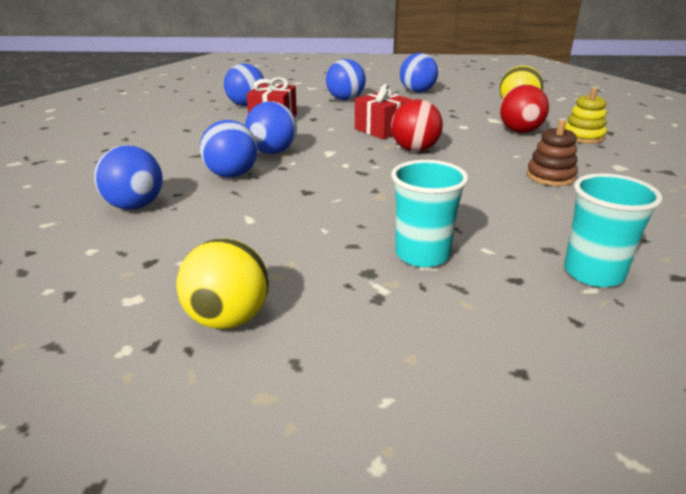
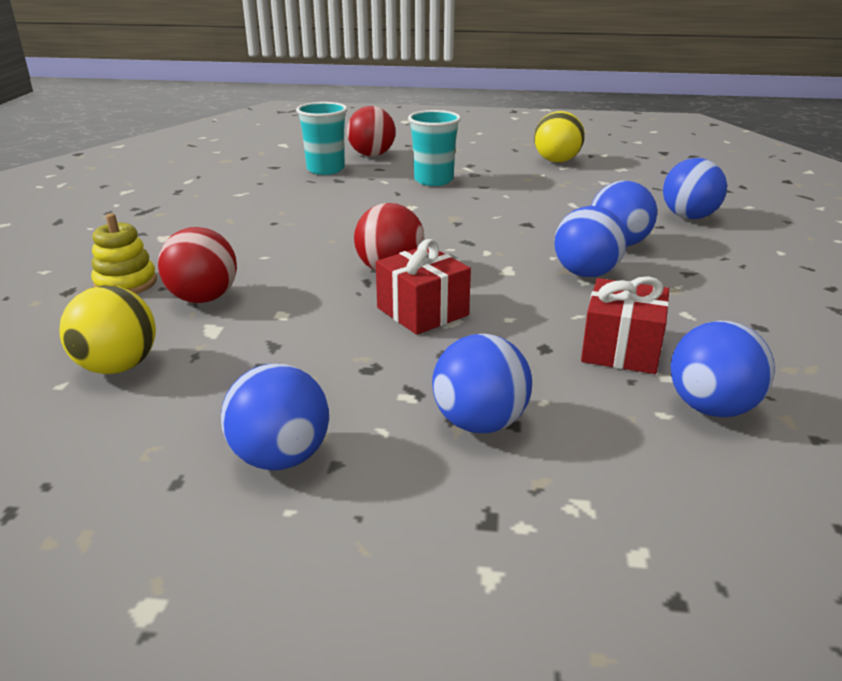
camera: 175 degrees left, 0 degrees up
brown stacking toy [526,120,578,186] -> none
none -> red ball [347,106,396,156]

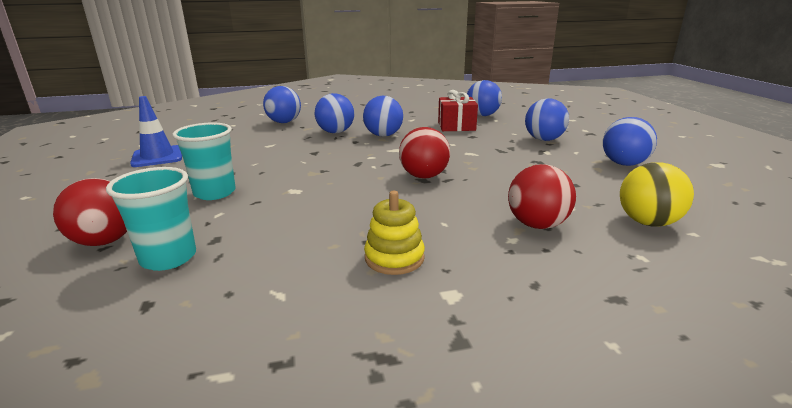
camera: 110 degrees left, 5 degrees down
yellow stacking toy [91,213,157,294] -> yellow stacking toy moved to [364,191,425,275]
red gift [376,239,471,335] -> none
yellow ball [534,111,585,162] -> blue traffic cone [130,96,182,167]

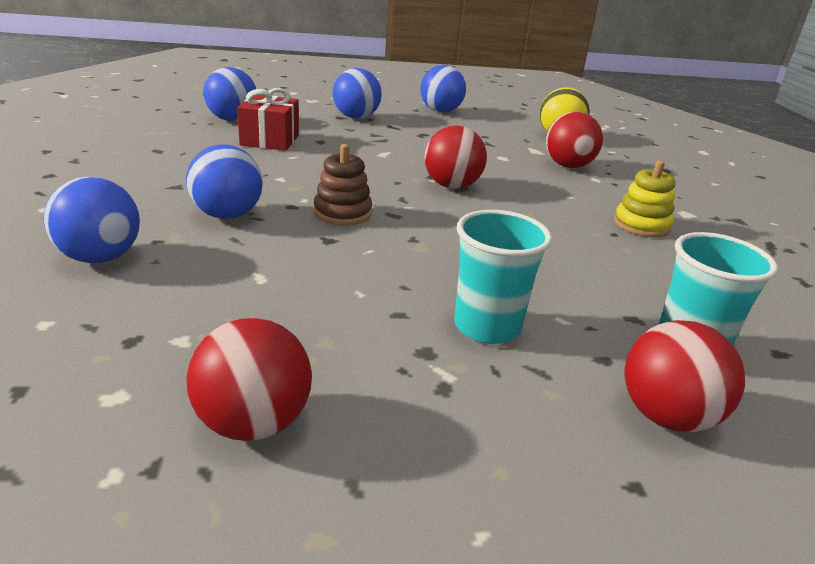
camera: 85 degrees left, 5 degrees up
blue traffic cone [130,96,182,167] -> red ball [187,318,312,441]
blue ball [363,96,403,137] -> none
none -> brown stacking toy [314,144,372,226]

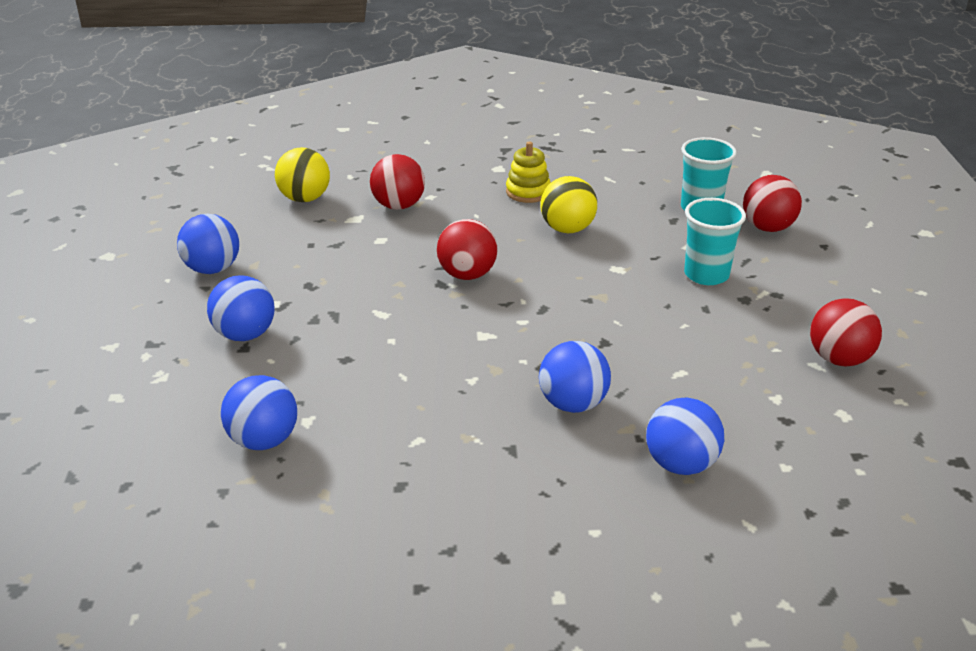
camera: 85 degrees left, 5 degrees up
red gift [237,88,299,151] -> none
brown stacking toy [314,144,372,226] -> none
none -> yellow ball [541,176,597,233]

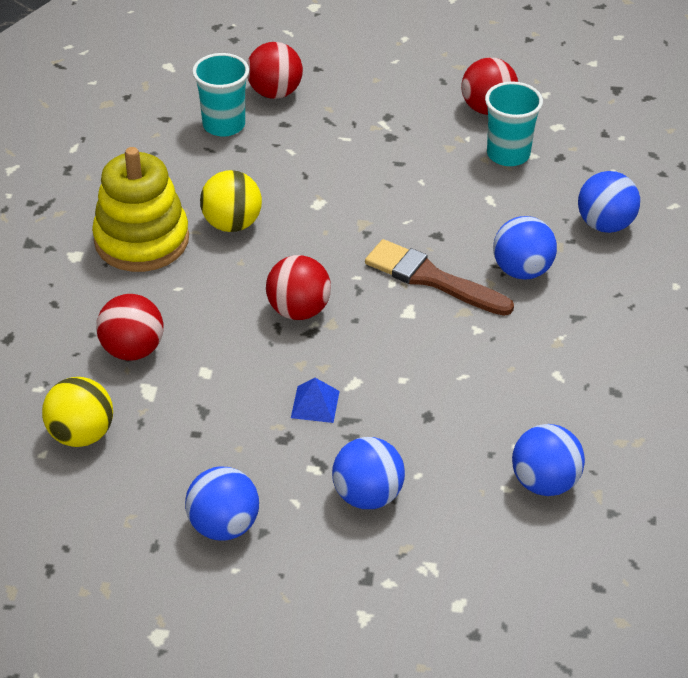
camera: 80 degrees left, 10 degrees up
yellow stacking toy [506,141,551,203] -> yellow stacking toy [92,147,189,272], size x1.82
turquoise cup [684,198,746,285] -> turquoise cup moved to [485,81,543,166]
none -> blue pyramid [291,378,340,423]
none -> brown brush [365,239,514,316]

